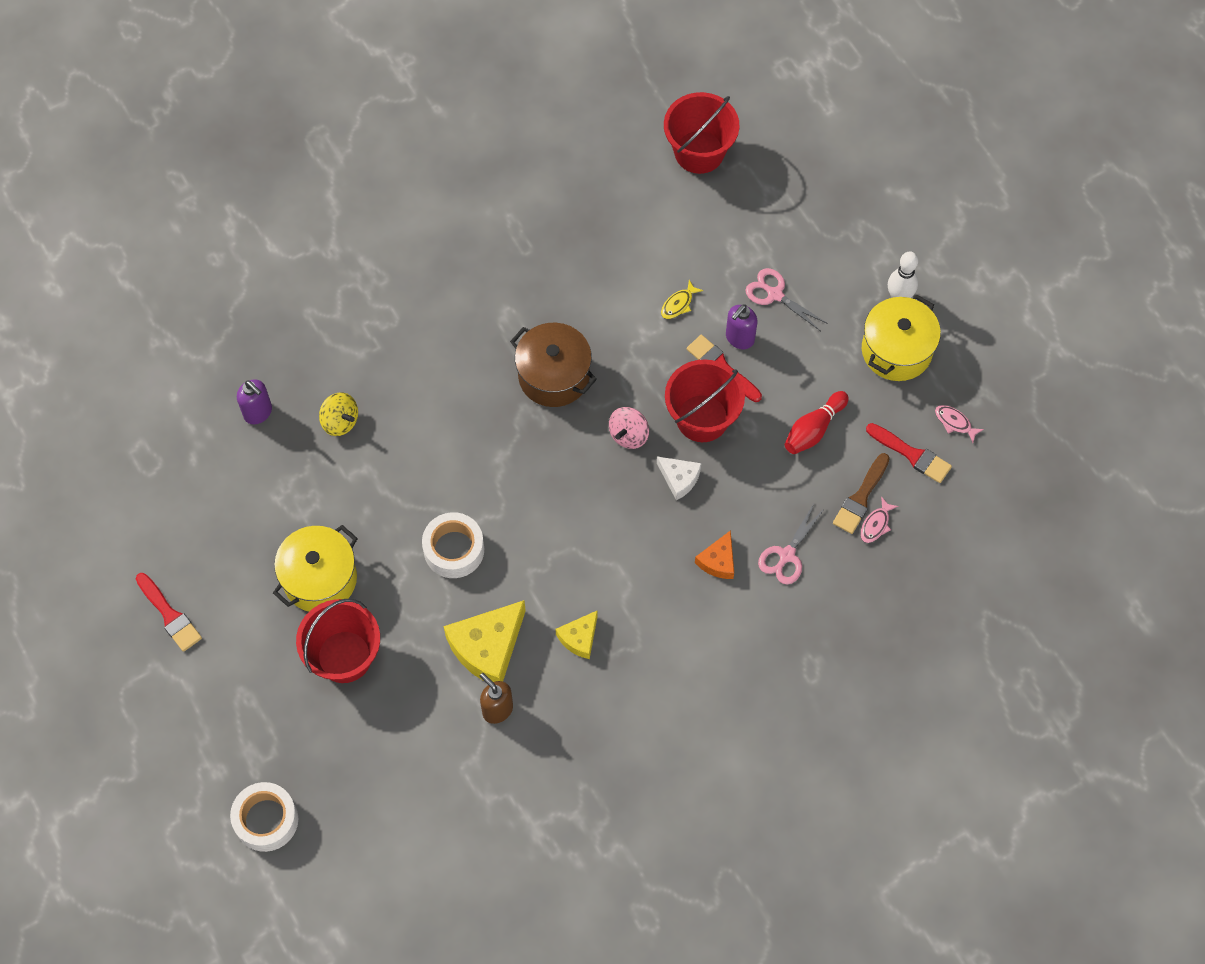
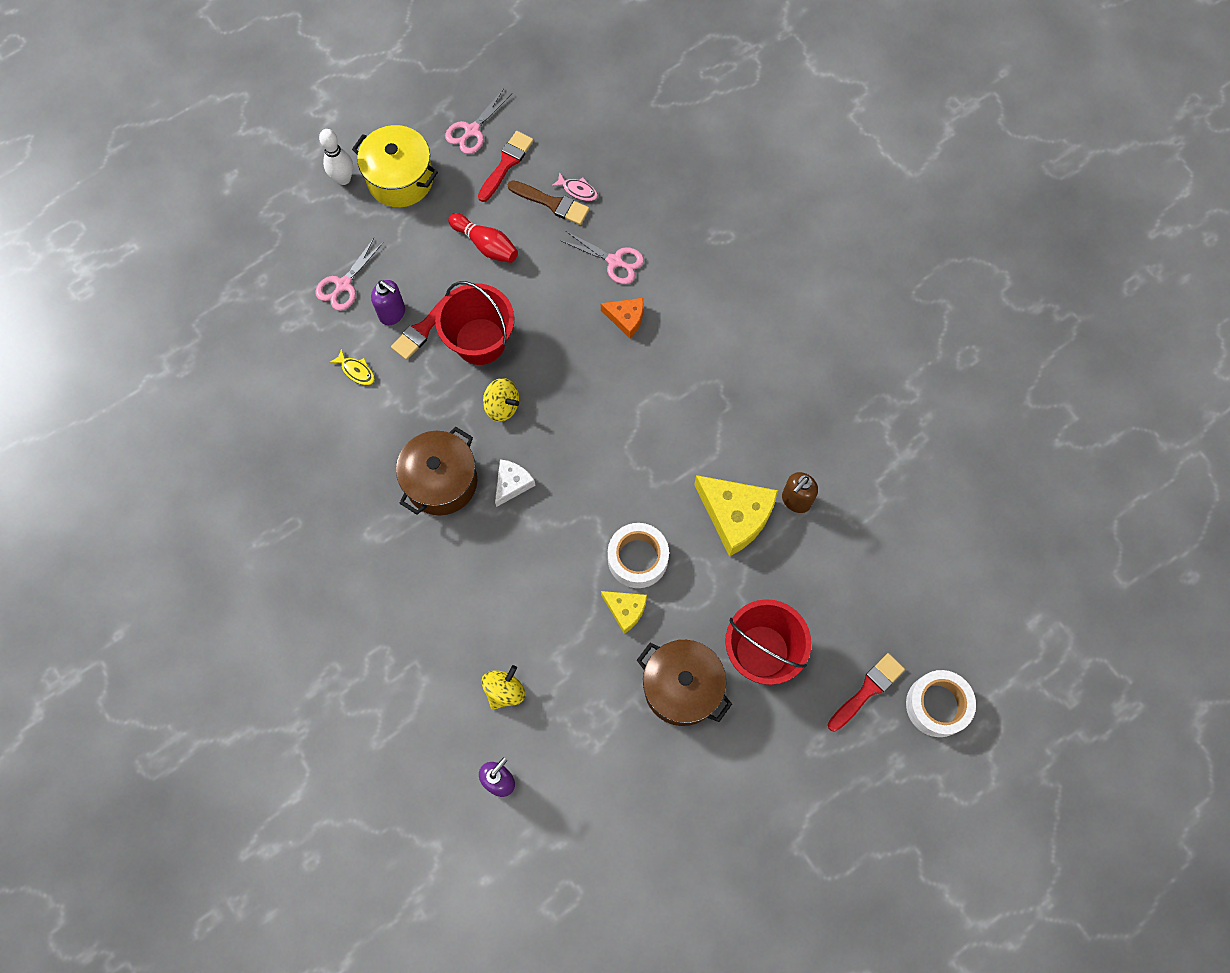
camera: 95 degrees left, 5 degrees up
red brush [136,573,202,652] -> red brush moved to [828,653,905,732]
yellow pot [273,525,358,611] -> brown pot [637,640,732,726]
yellow cheese [556,610,598,659] -> yellow cheese moved to [601,591,647,634]
pink spinning top [609,407,649,449] -> yellow spinning top [483,378,519,422]
white cheese [657,456,701,500] -> white cheese moved to [495,459,536,507]
red bucket [664,92,739,174] -> none
pink fish [935,405,984,443] -> pink scissors [445,90,512,154]

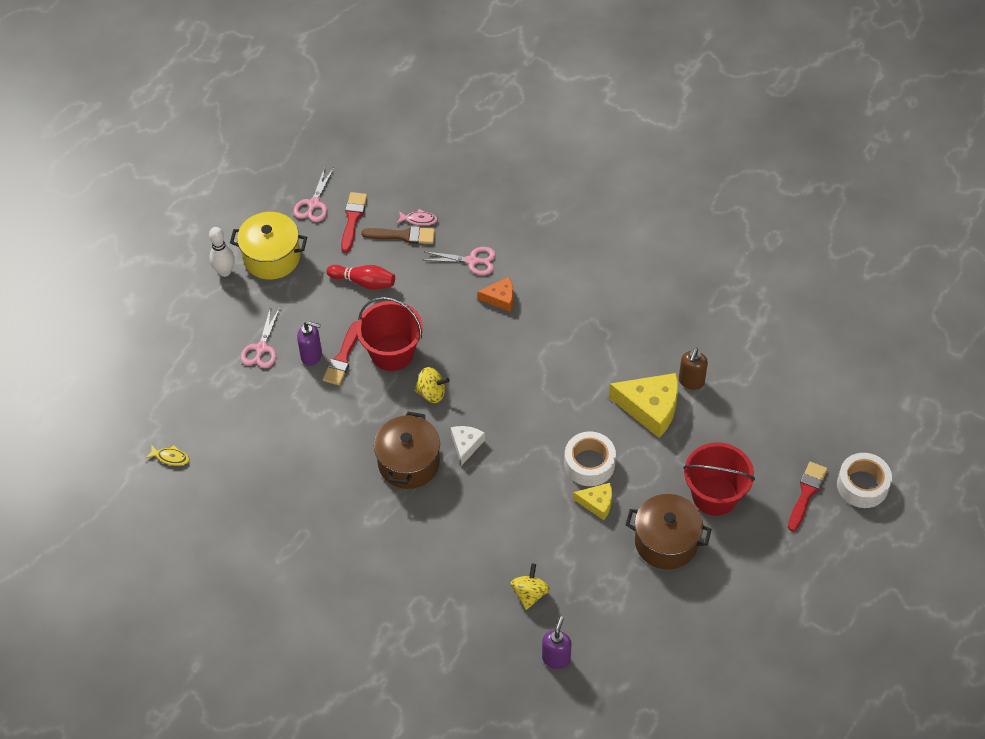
camera: 20 degrees left, 15 degrees down
yellow fish [329,348,375,385] -> yellow fish moved to [146,444,189,466]

